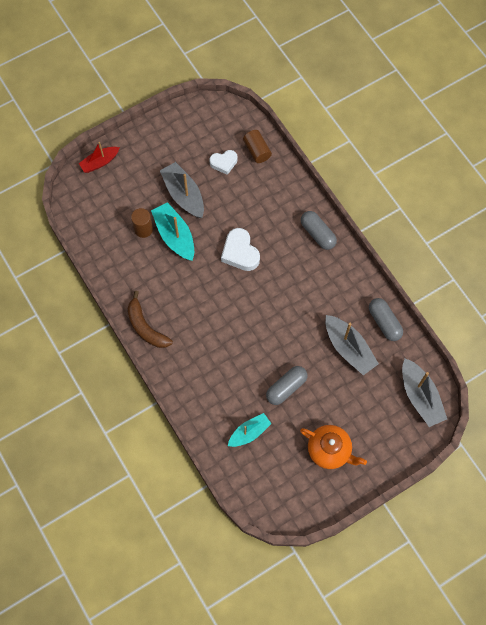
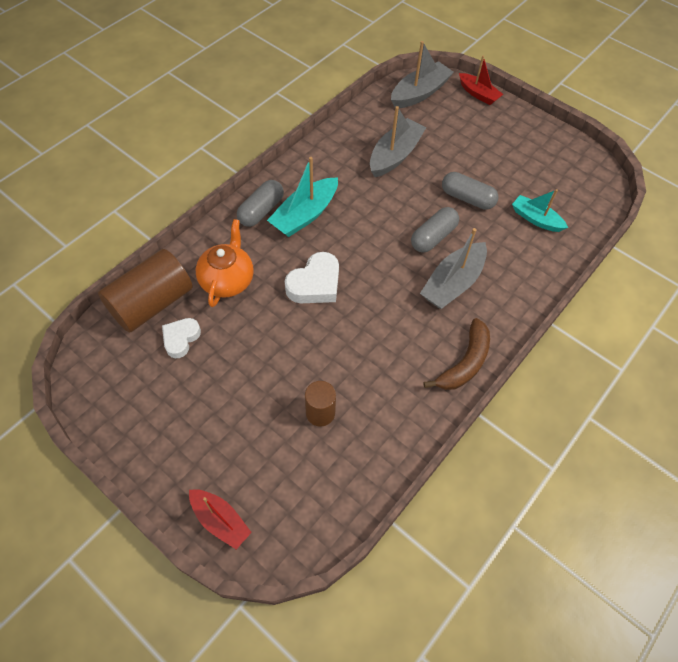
camera: 110 degrees left, 10 degrees down
turquoise boat [151,202,194,261] -> turquoise boat moved to [267,157,338,237]
grey boat [160,162,204,218] -> grey boat moved to [420,228,487,309]
white heart [209,150,237,175] -> white heart turned 120 degrees counterclockwise [162,318,201,358]
brown cylinder [243,130,272,163] -> brown cylinder [98,249,193,333], size x1.80
orange teapot [300,425,367,469] -> orange teapot moved to [196,219,254,307]
grey capsule [369,298,403,341] -> grey capsule moved to [411,207,459,253]
none -> red boat [459,56,503,105]

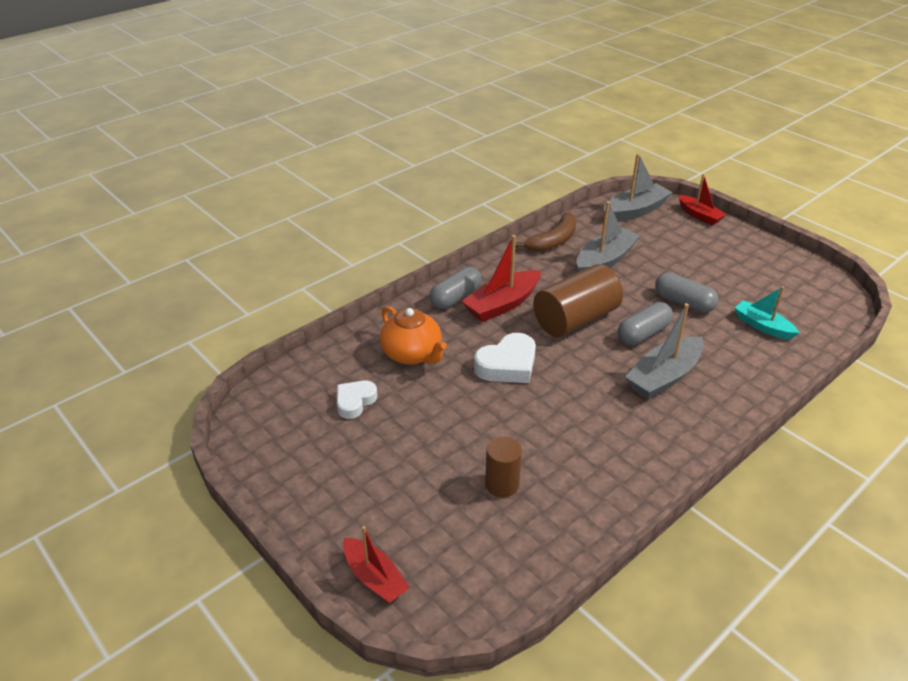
camera: 10 degrees right, 20 degrees down
brown cylinder [98,249,193,333] -> brown cylinder moved to [533,264,623,337]
orange teapot [196,219,254,307] -> orange teapot turned 120 degrees clockwise [380,306,447,365]
turquoise boat [267,157,338,237] -> red boat [462,235,541,322]
brown banana [424,318,490,390] -> brown banana moved to [515,212,576,252]

